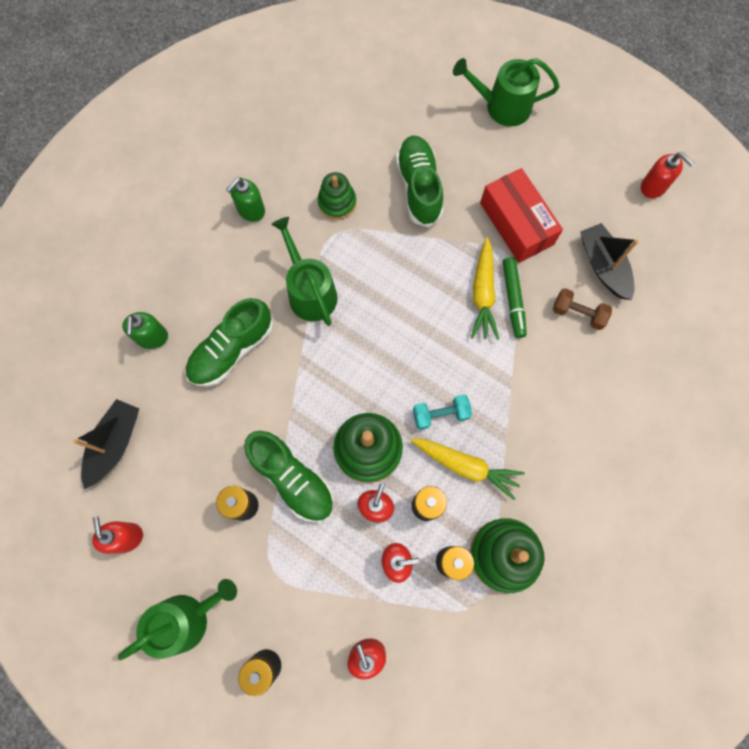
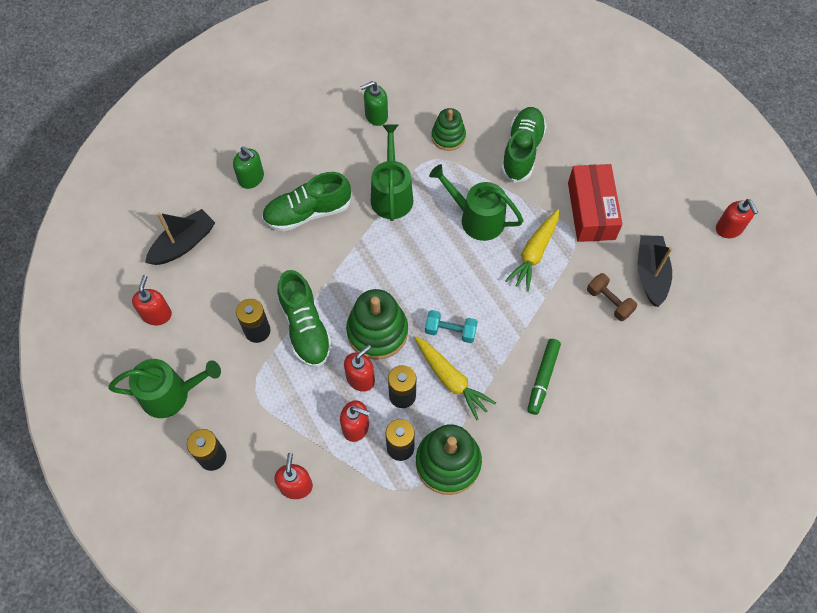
camera: 25 degrees right, 10 degrees down
green soap dispenser [122,312,168,349] -> green soap dispenser turned 75 degrees counterclockwise [233,147,264,189]
green watering can [453,58,559,127] -> green watering can moved to [429,164,523,241]
green marker [503,257,527,338] -> green marker moved to [527,339,561,415]

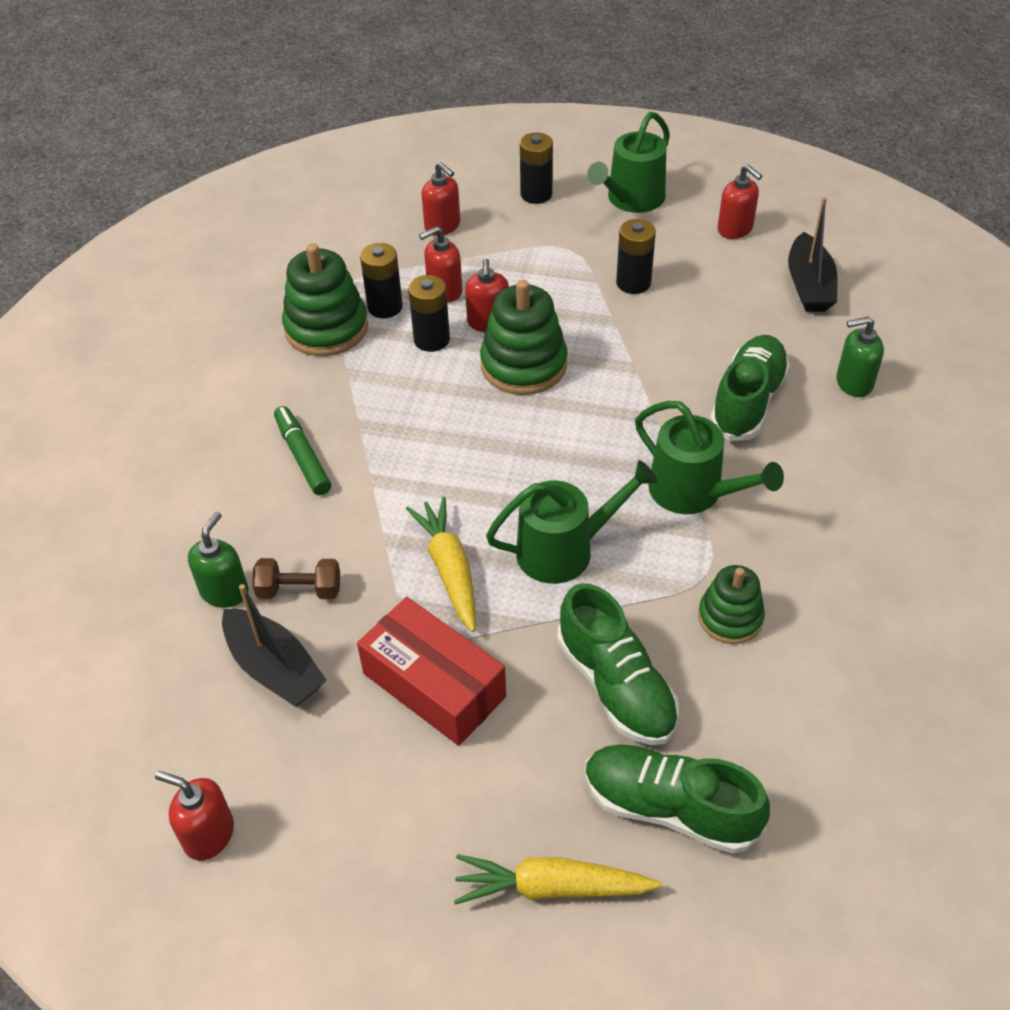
camera: 135 degrees right, 15 degrees down
green shoe [278,270,332,368] -> green shoe moved to [585,745,770,854]
green soap dispenser [360,81,388,126] -> green soap dispenser moved to [188,512,249,608]
yellow carrot [415,336,496,420] -> yellow carrot moved to [454,854,661,905]
turquoise dumbbell [425,310,478,343] -> none

